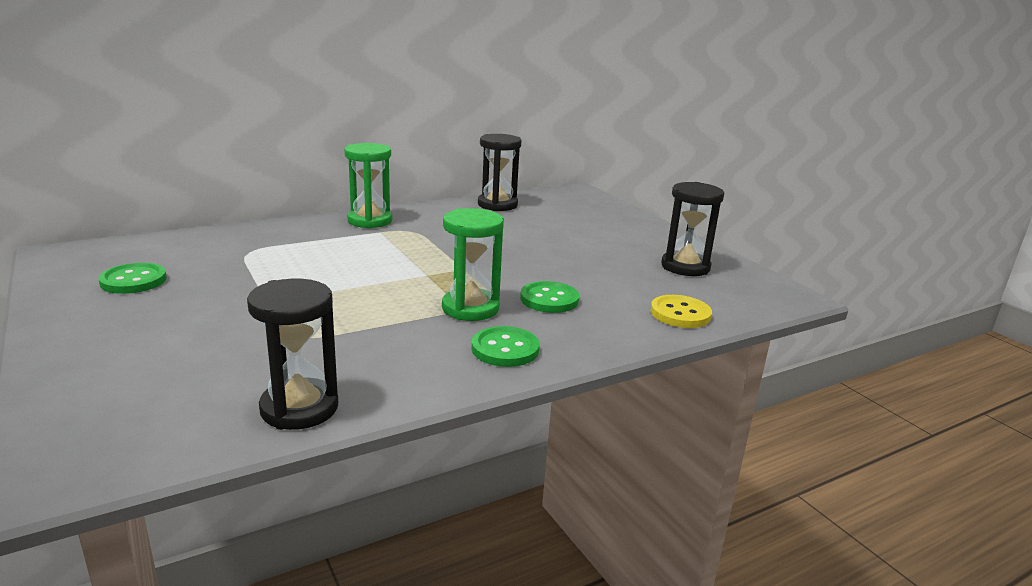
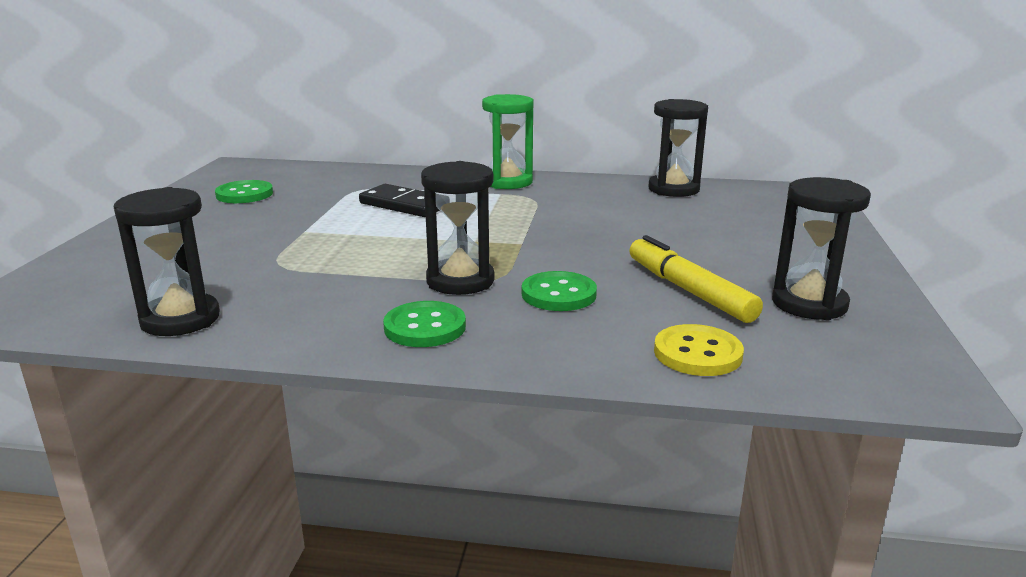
camera: 40 degrees right, 0 degrees up
green hourglass [442,208,504,321] -> black hourglass [421,161,495,295]
none -> black domino [359,184,440,217]
none -> yellow marker [629,235,763,323]

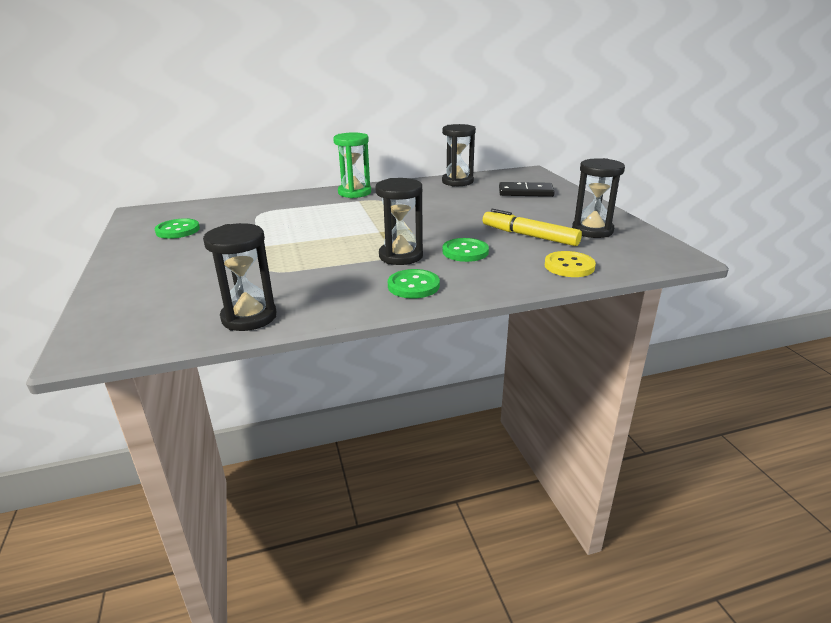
camera: 25 degrees left, 5 degrees up
black domino [359,184,440,217] -> black domino moved to [499,182,555,197]

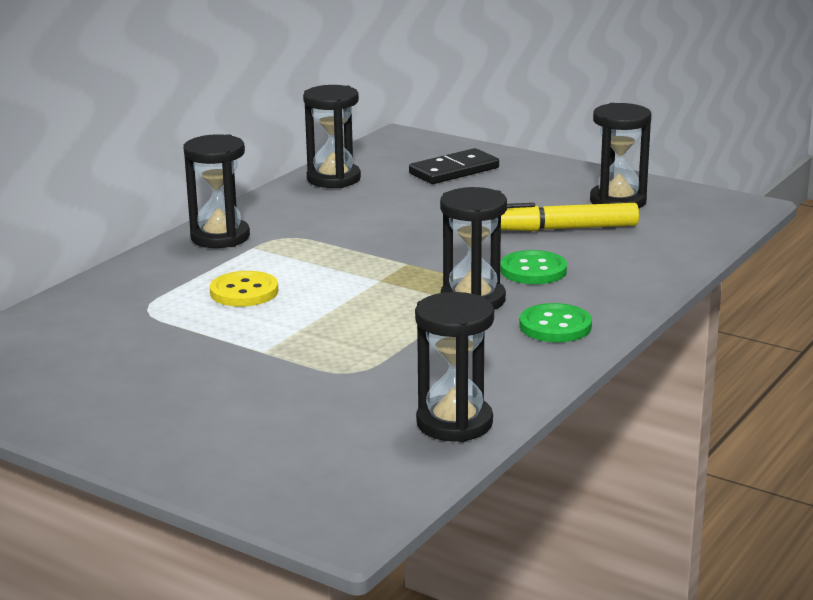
camera: 40 degrees left, 5 degrees down
green button [155,218,200,239] -> none
green hourglass [333,132,371,198] -> black hourglass [184,134,250,248]
yellow button [544,251,596,277] -> yellow button moved to [210,271,278,307]

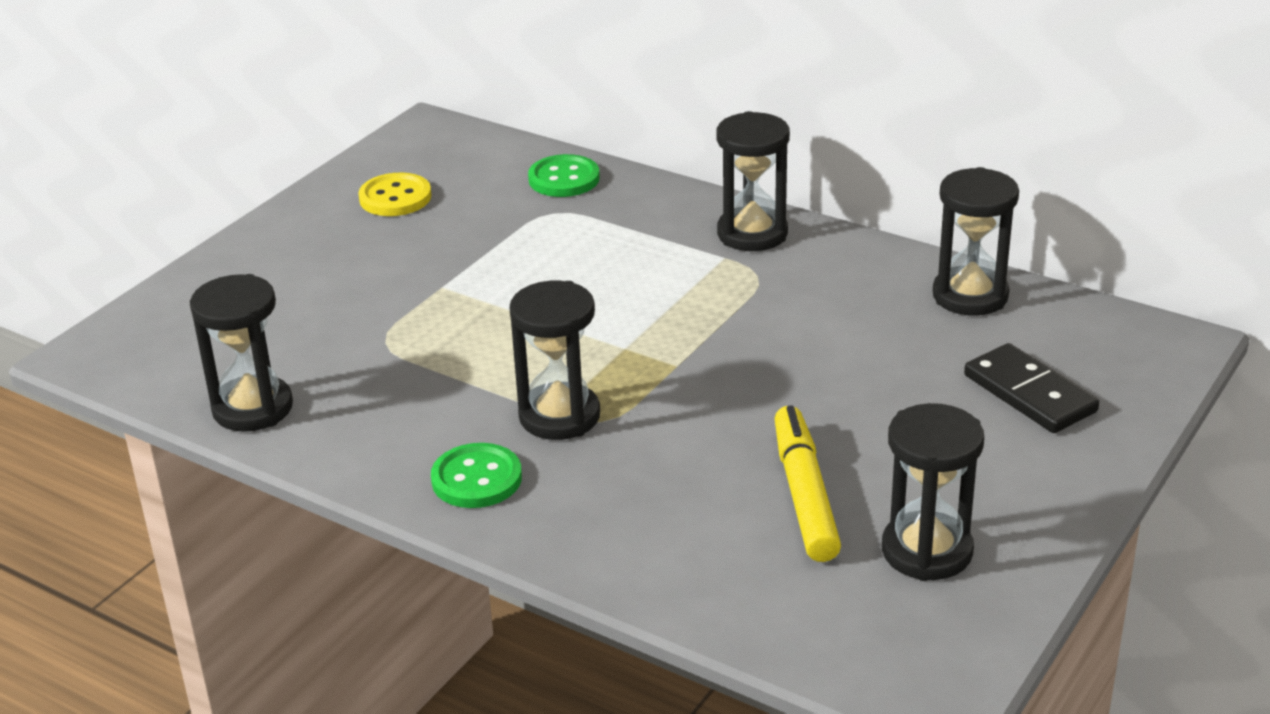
camera: 90 degrees right, 10 degrees up
yellow button [210,271,278,307] -> yellow button moved to [358,173,431,216]
green button [500,250,567,284] -> green button moved to [528,154,600,197]

